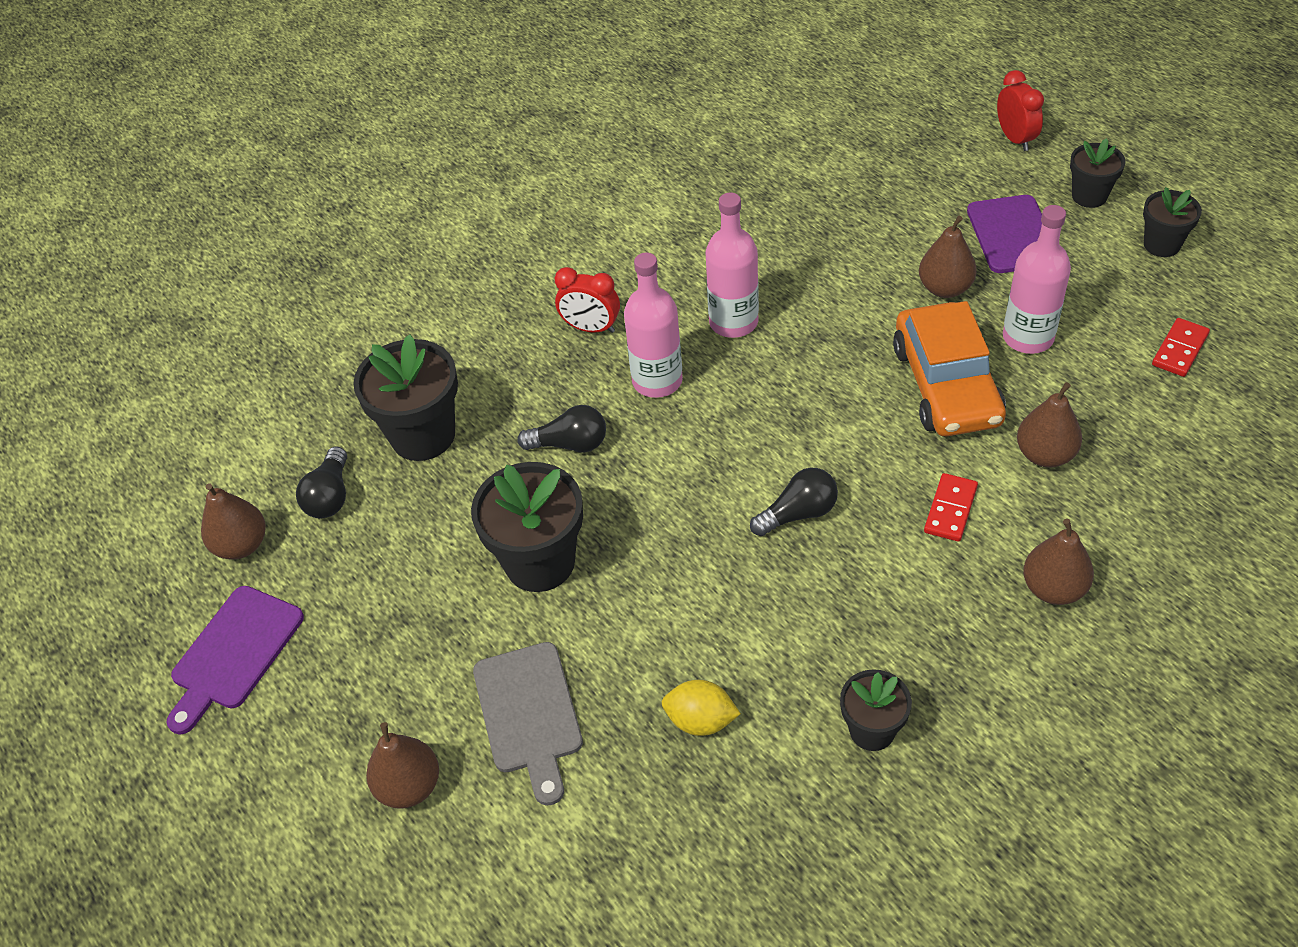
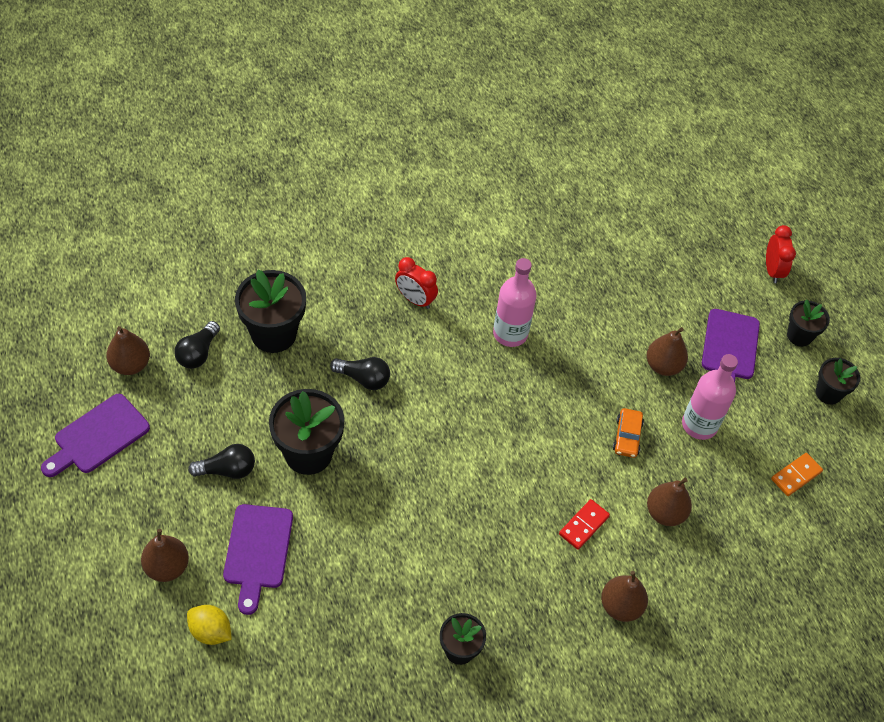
camera: 10 degrees right, 5 degrees up
grey cutting board [473,642,583,806] -> purple cutting board [223,504,293,615]
pink bottle [624,253,683,398] -> none
yellow lemon [662,680,741,736] -> yellow lemon moved to [187,605,232,645]
black light bulb [750,468,838,536] -> black light bulb moved to [188,444,255,479]
orange car [893,301,1006,436] -> orange car [613,408,644,458], size x0.46
red domino [1152,318,1210,377] -> orange domino [771,453,823,496]

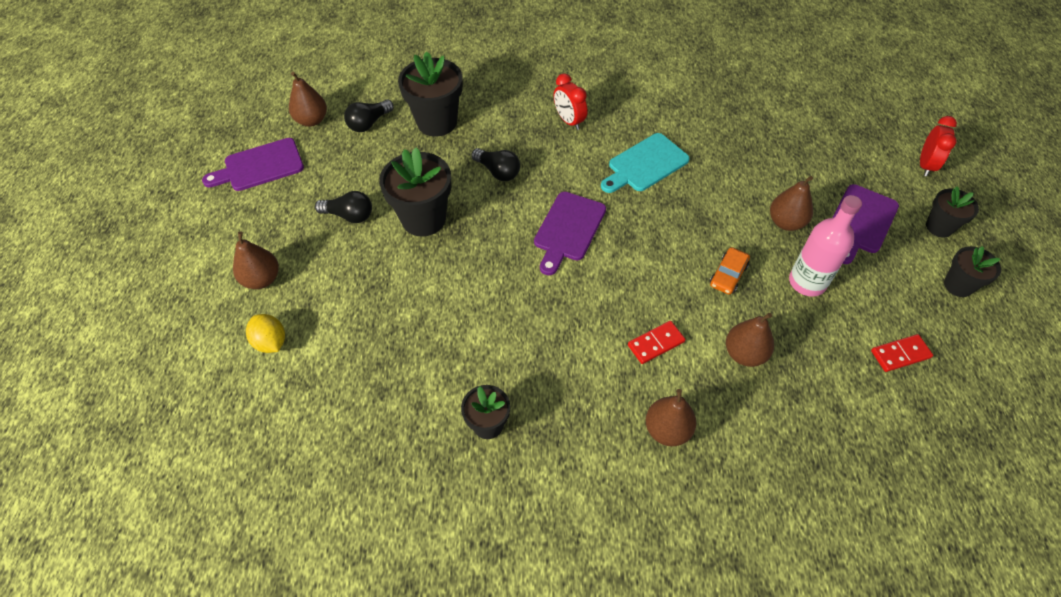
camera: 25 degrees right, 0 degrees up
purple cutting board [223,504,293,615] -> purple cutting board moved to [534,192,606,275]
pink bottle [493,258,537,347] -> turquoise cutting board [601,133,690,193]
orange domino [771,453,823,496] -> red domino [871,334,933,372]

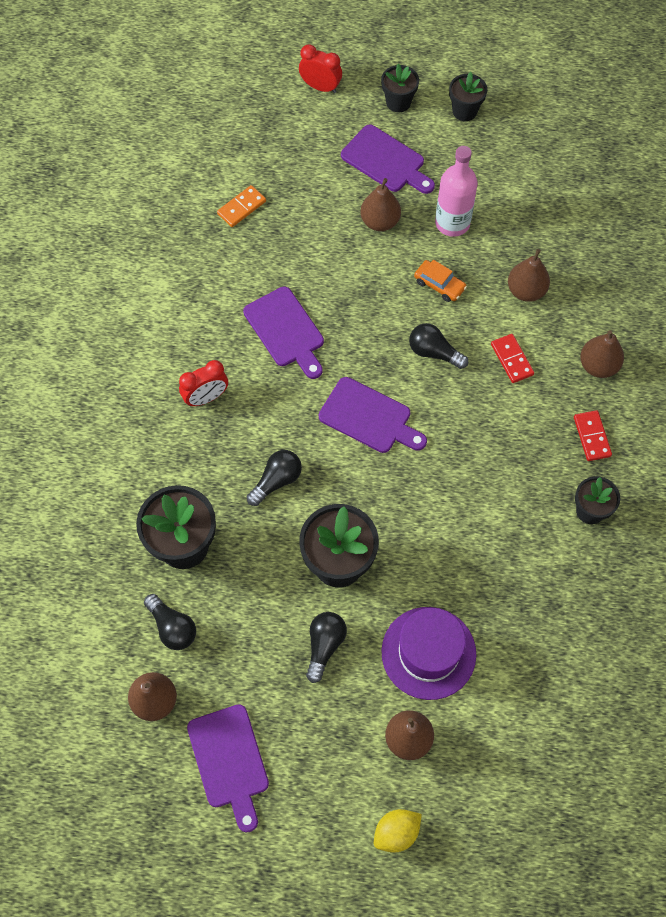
camera: 85 degrees left, 10 degrees up
yellow lemon [246,314,285,353] -> yellow lemon moved to [374,809,422,853]
turquoise cutting board [601,133,690,193] -> purple cutting board [243,287,324,379]
red domino [871,334,933,372] -> red domino moved to [574,410,612,461]
none -> orange domino [217,185,266,227]
none -> purple hat [381,607,476,700]
none -> black light bulb [409,323,468,369]

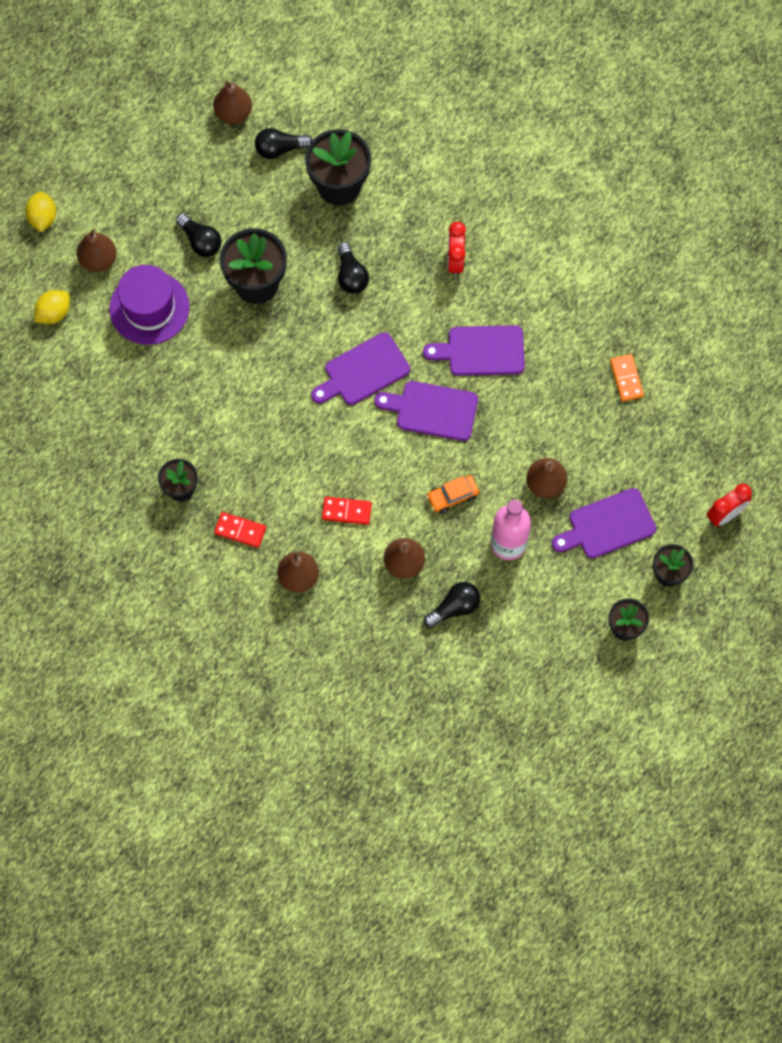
camera: 120 degrees right, 5 degrees up
purple cutting board [187,704,269,833] -> purple cutting board moved to [374,381,478,441]
black light bulb [409,323,468,369] -> black light bulb moved to [424,582,480,628]
none -> yellow lemon [34,290,70,324]

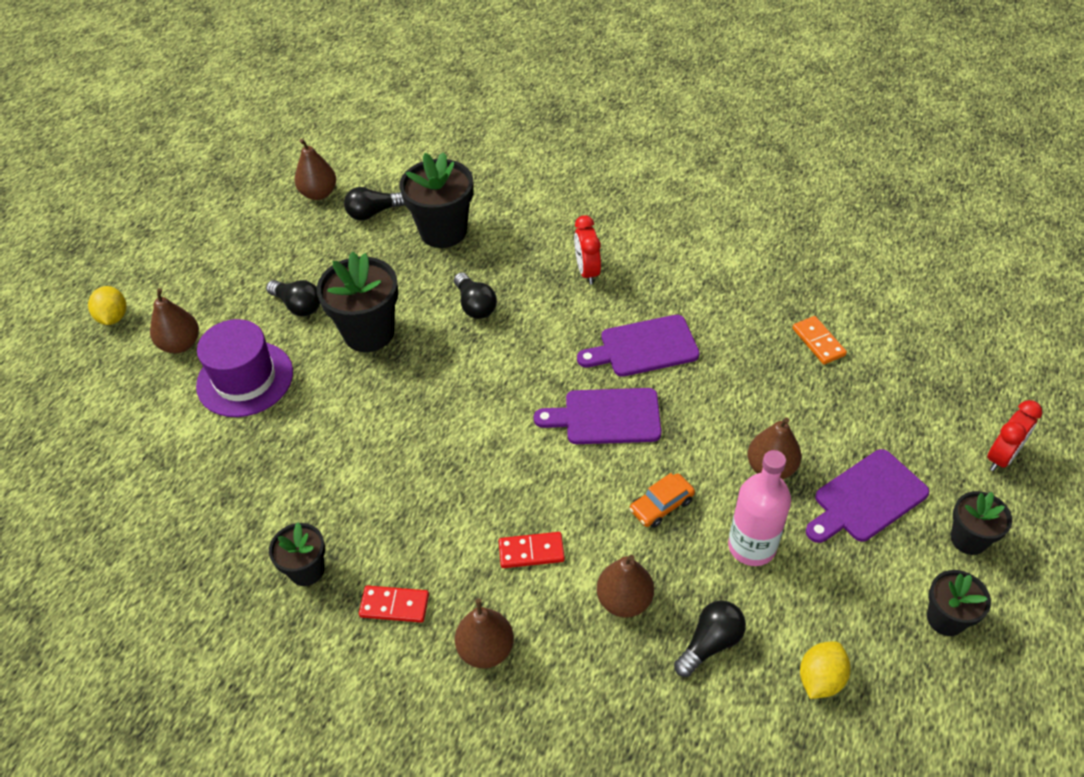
camera: 10 degrees left, 20 degrees down
yellow lemon [34,290,70,324] -> yellow lemon moved to [800,641,851,699]
purple cutting board [311,332,410,405] -> none

